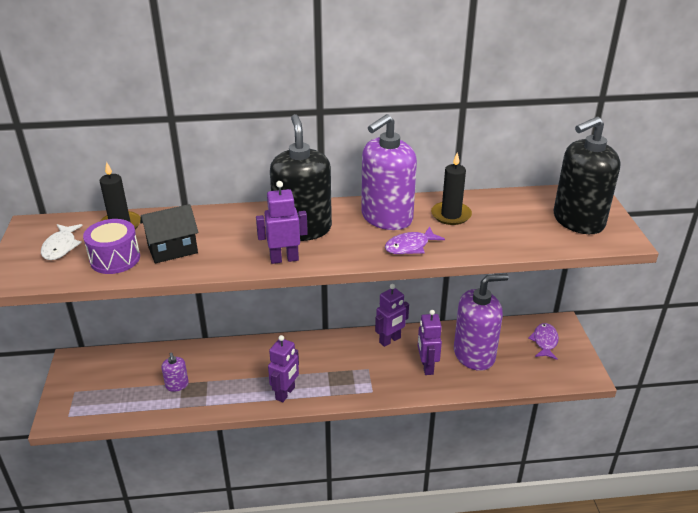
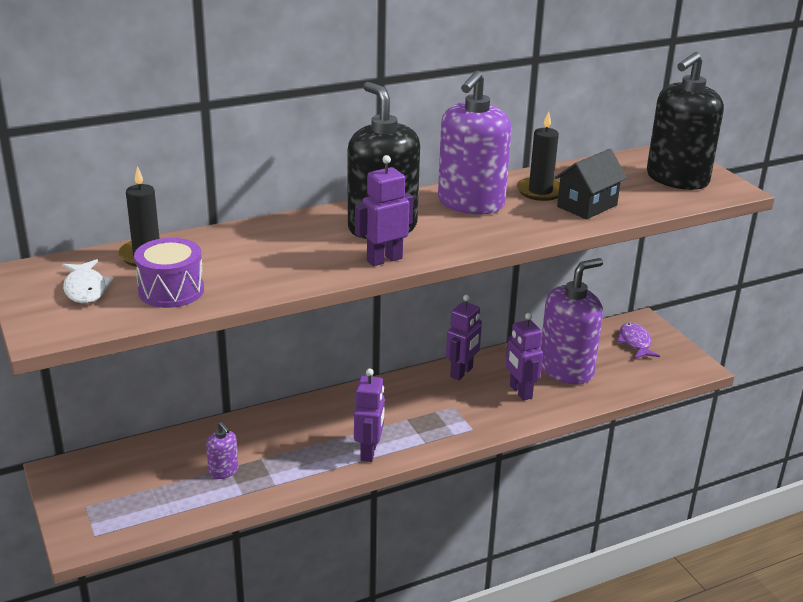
camera: 20 degrees left, 5 degrees down
black house [140,204,198,264] -> black house moved to [554,149,627,219]
purple fish [385,226,445,254] -> none

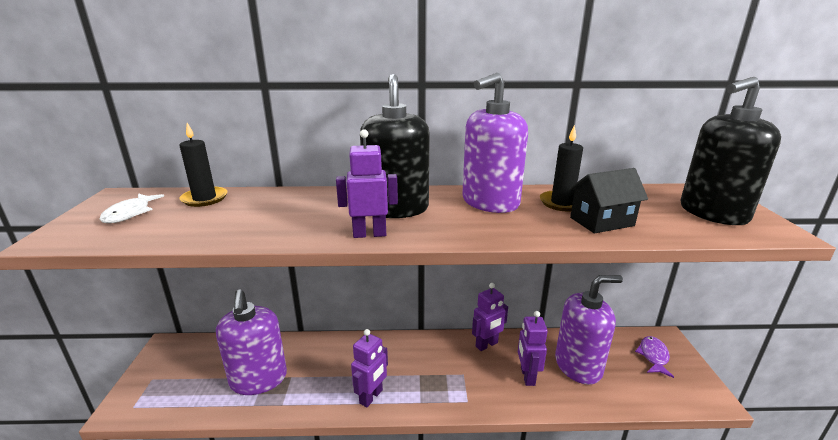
camera: 25 degrees right, 5 degrees down
purple drum [134,238,204,308] -> none
purple soap dispenser [206,422,238,479] -> purple soap dispenser [216,289,287,395], size x2.26

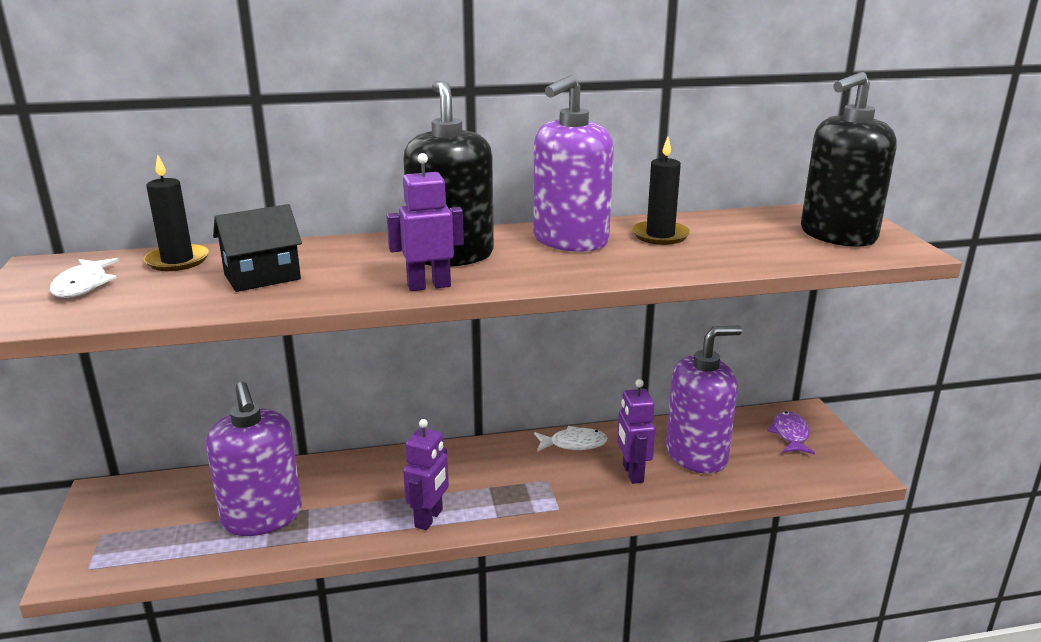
camera: 10 degrees left, 0 degrees up
purple robot [472,283,508,351] -> white fish [534,426,607,452]
black house [569,168,648,234] -> black house moved to [213,204,302,292]

